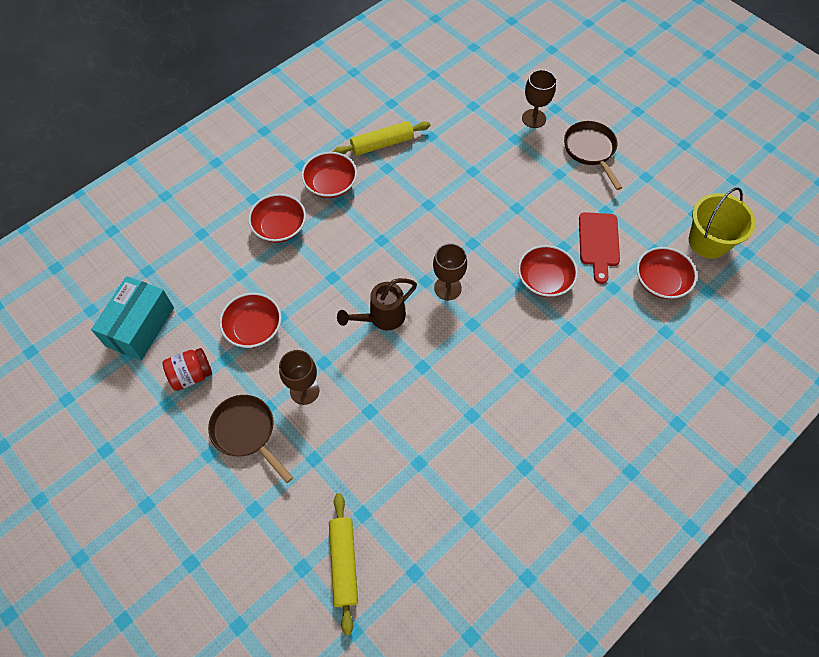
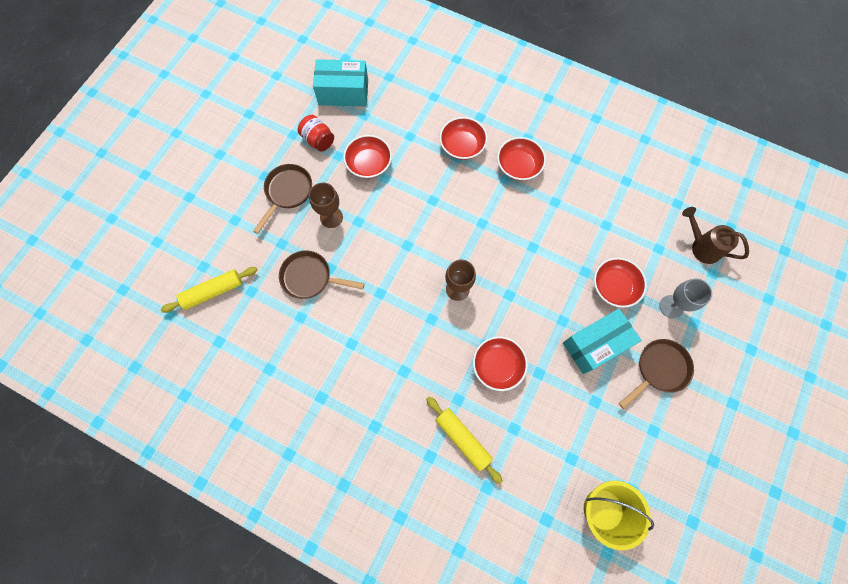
camera: 70 degrees right, 10 degrees up
yellow rolling pin [333,121,430,156] -> yellow rolling pin moved to [426,397,503,484]
brown watering can [337,278,417,330] -> brown watering can moved to [682,207,749,264]
brown goblet [522,69,556,128] -> grey goblet [659,278,712,319]
red cutting board [579,212,620,284] -> none
red bowl [637,247,697,299] -> red bowl moved to [594,258,647,308]
none -> brown pan [279,250,365,299]
none -> turquoise box [563,309,642,374]

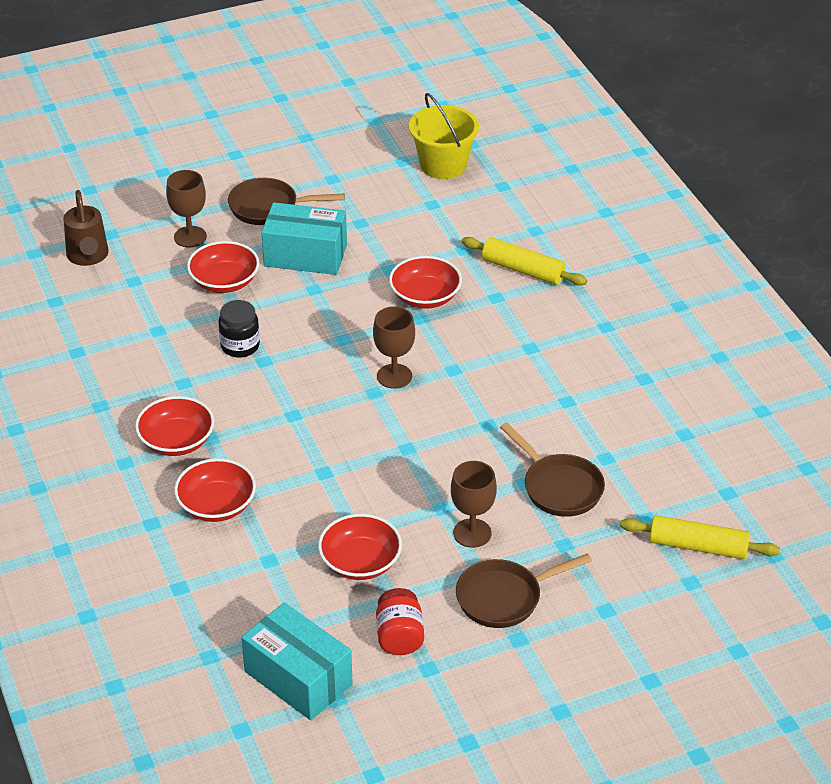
camera: 140 degrees left, 30 degrees down
yellow rolling pin [426,397,503,484] -> yellow rolling pin turned 60 degrees counterclockwise [462,237,587,286]
grey goblet [659,278,712,319] -> brown goblet [166,170,207,247]
none -> black jar [219,300,260,358]

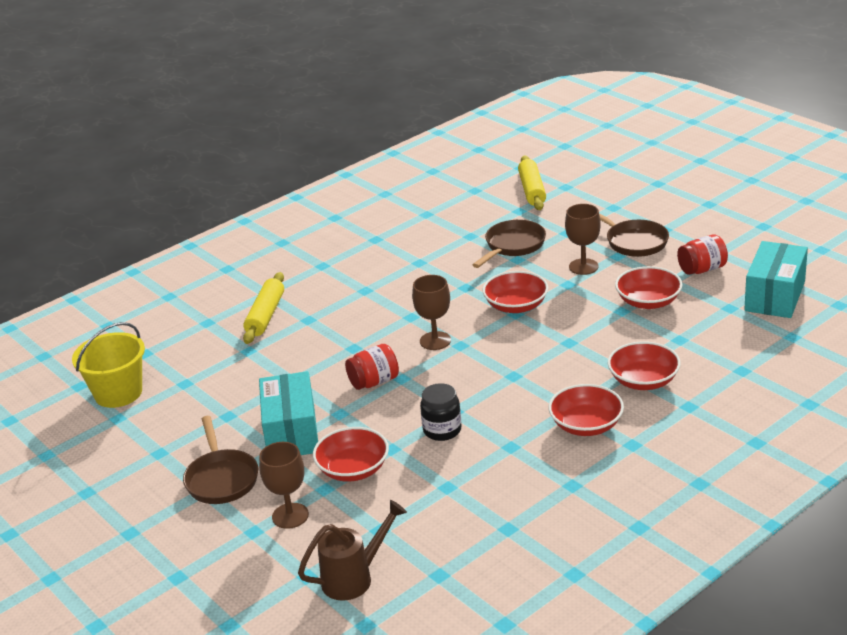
camera: 105 degrees left, 10 degrees down
red bowl [389,256,462,309] -> red bowl moved to [483,271,548,313]
none -> red jar [345,344,399,390]

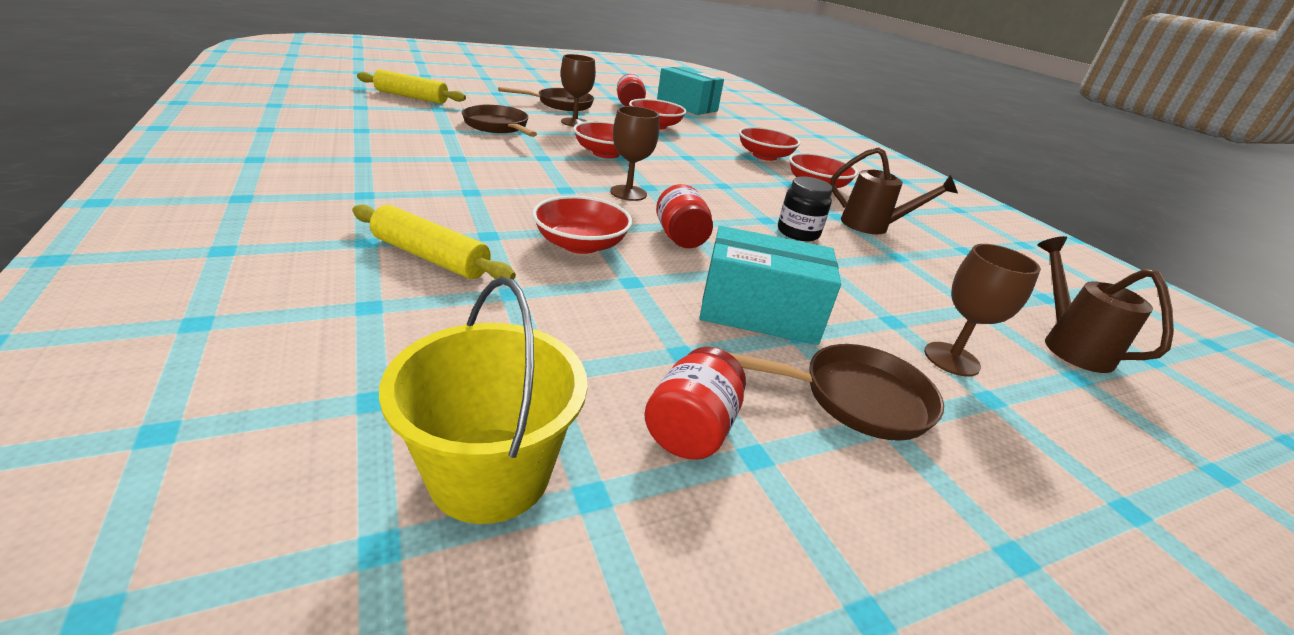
camera: 80 degrees left, 0 degrees up
red bowl [313,427,389,482] -> red bowl moved to [532,196,632,254]
none -> red jar [644,347,746,460]
none -> brown watering can [830,147,958,234]

